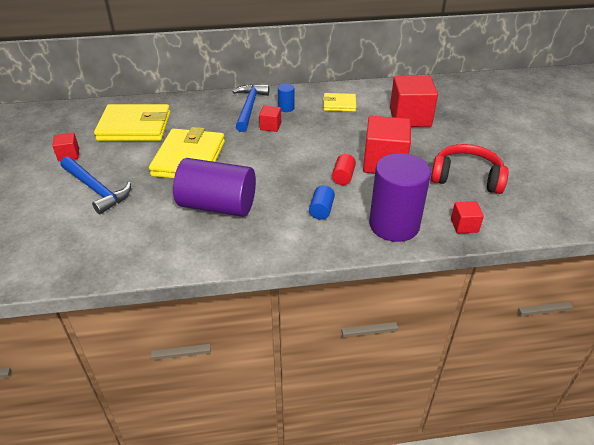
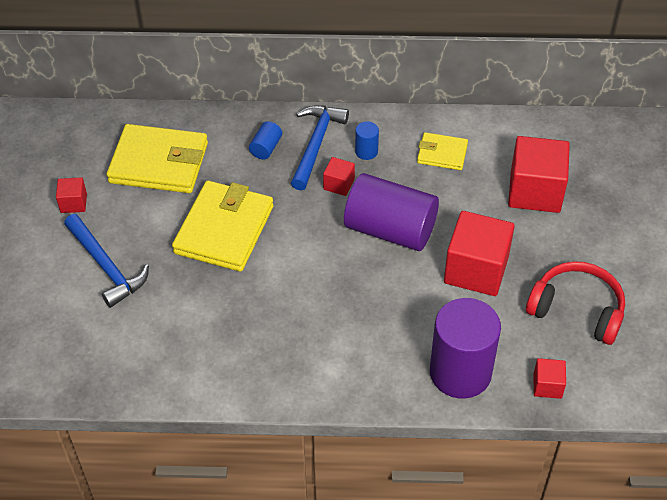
camera: 10 degrees right, 10 degrees up
purple cylinder [173,158,256,217] -> purple cylinder moved to [344,173,439,251]
blue cylinder [309,185,335,220] -> blue cylinder moved to [249,121,282,160]
red cylinder [332,154,356,185] -> none

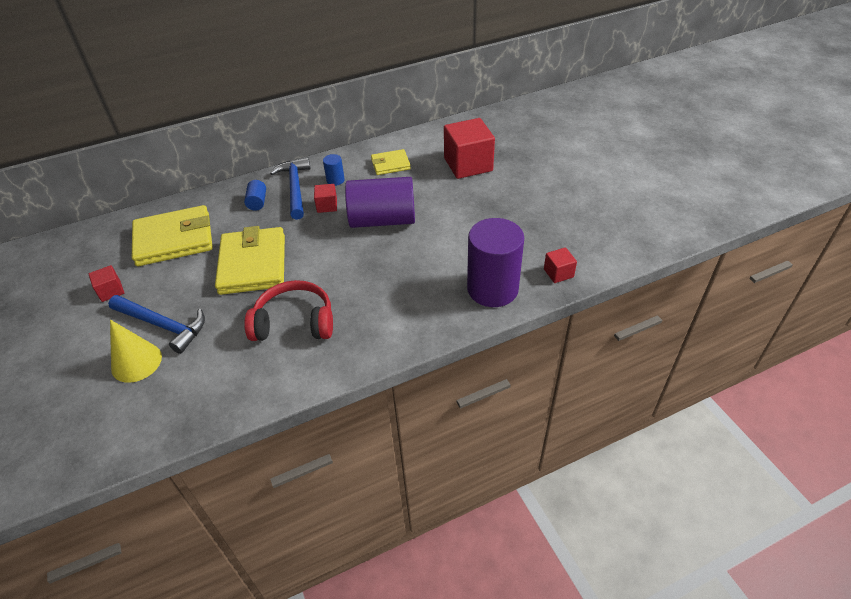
camera: 25 degrees left, 5 degrees down
red cube [444,211,515,296] -> none
red headphones [526,261,625,345] -> red headphones moved to [244,280,333,341]
none -> yellow cone [110,320,162,383]

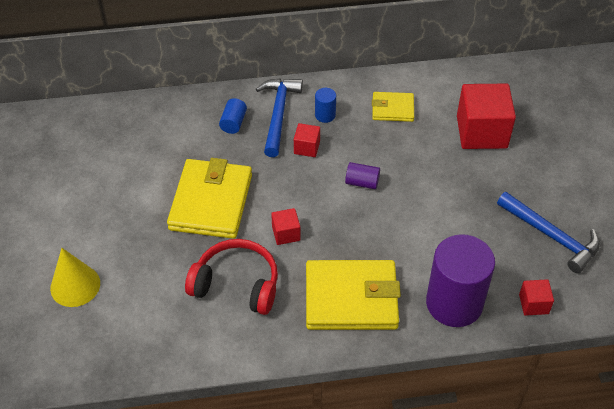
camera: 15 degrees right, 5 degrees up
red cube [89,265,124,302] -> red cube moved to [271,208,301,245]
blue hammer [108,295,205,354] -> blue hammer moved to [497,192,600,273]
yellow wallet [132,205,213,266] -> yellow wallet moved to [306,260,401,330]
purple cylinder [345,177,415,228] -> purple cylinder [345,162,380,189], size x0.43

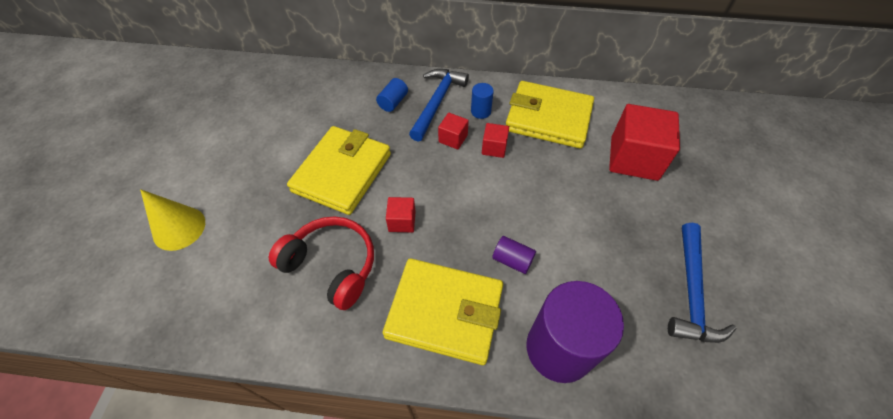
camera: 15 degrees right, 5 degrees up
purple cylinder [345,162,380,189] -> purple cylinder moved to [492,236,536,274]
yellow wallet [372,92,414,122] -> yellow wallet [506,81,594,149], size x1.88
blue hammer [497,192,600,273] -> blue hammer turned 45 degrees clockwise [668,223,736,343]
red cube [519,279,554,316] -> red cube moved to [482,123,509,158]

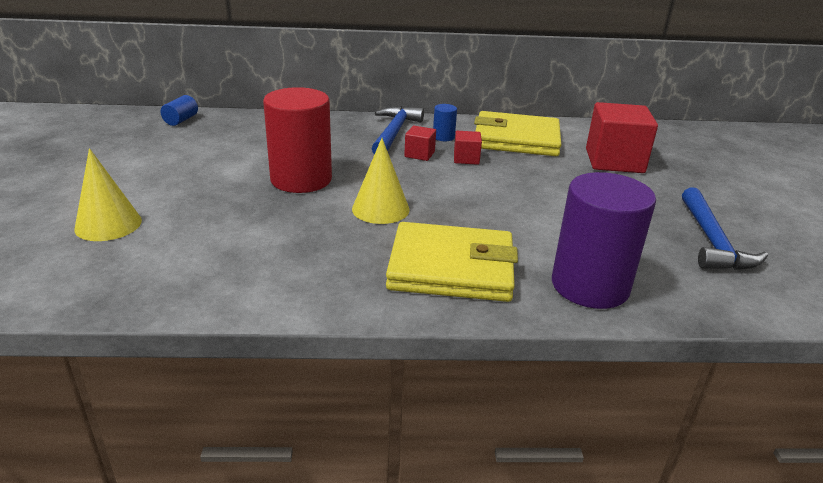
camera: 10 degrees left, 25 degrees down
red headphones [269,217,374,310] -> none
yellow wallet [287,126,391,215] -> red cylinder [263,87,332,193]
blue cylinder [376,78,408,112] -> blue cylinder moved to [161,95,198,126]
red cube [386,197,416,232] -> yellow cone [352,138,410,224]
purple cylinder [492,236,536,274] -> none

